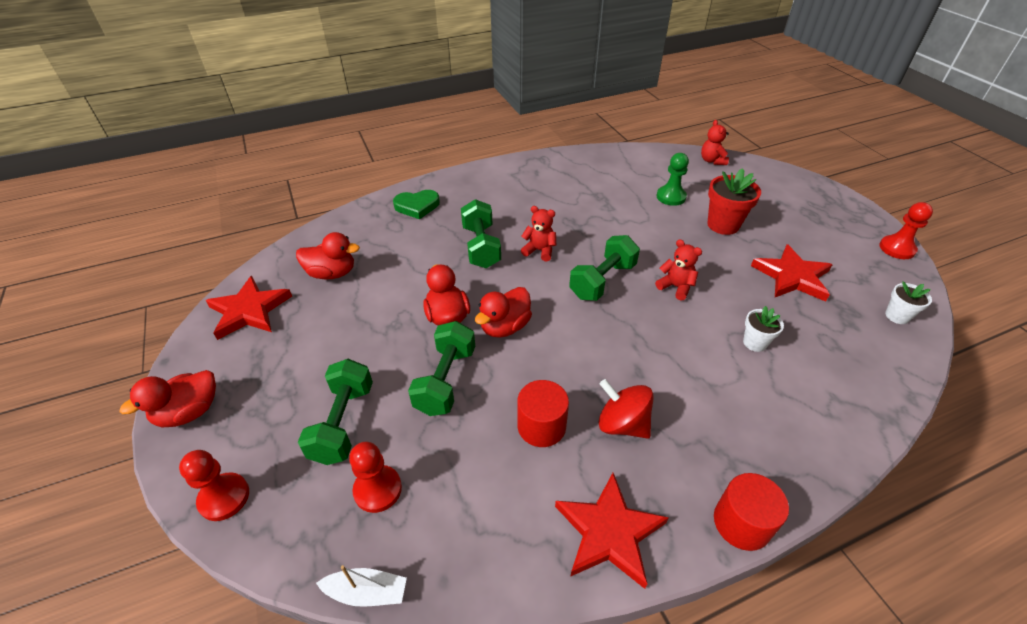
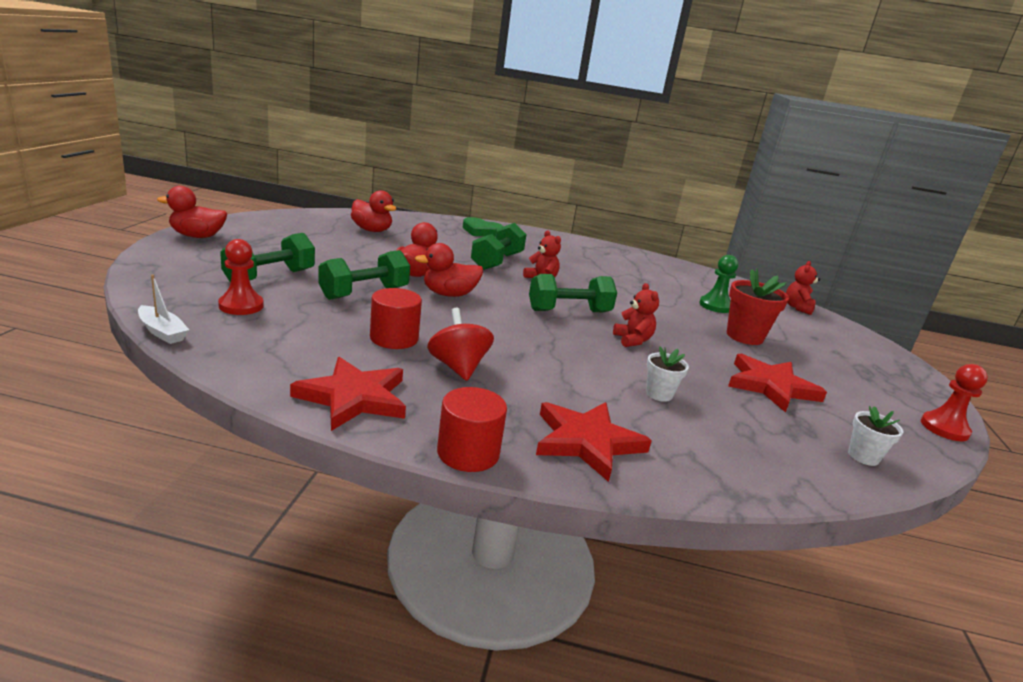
camera: 30 degrees right, 20 degrees down
red pawn [179,450,249,521] -> none
red star [206,276,292,340] -> red star moved to [536,402,652,482]

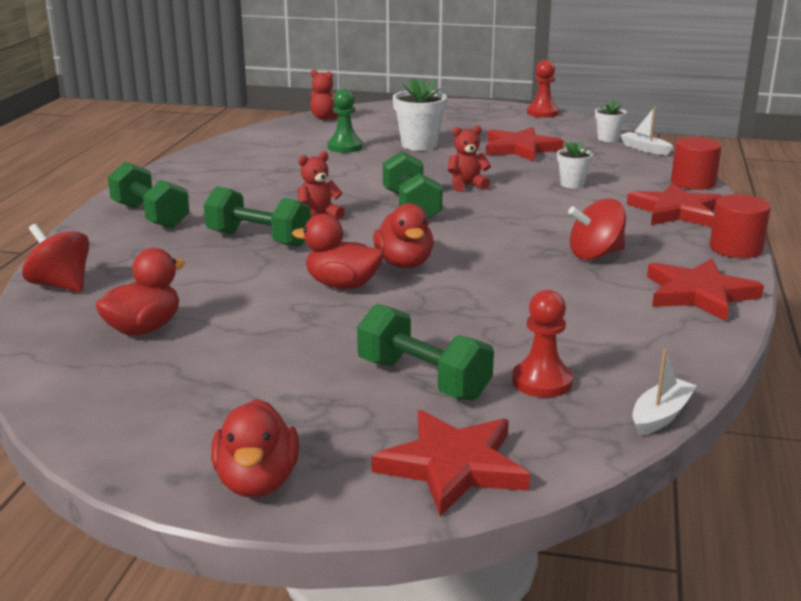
camera: 85 degrees left, 0 degrees up
green dumbbell [318,250,410,300] -> green dumbbell moved to [108,162,190,229]
red cylinder [370,288,422,349] -> red cylinder moved to [671,137,722,190]
green heart [463,217,503,237] -> none
red flower pot [727,268,789,345] -> white flower pot [393,78,447,151]
none -> red spinning top [22,224,89,292]
none -> red star [371,410,530,517]
none -> white boat [620,106,673,155]

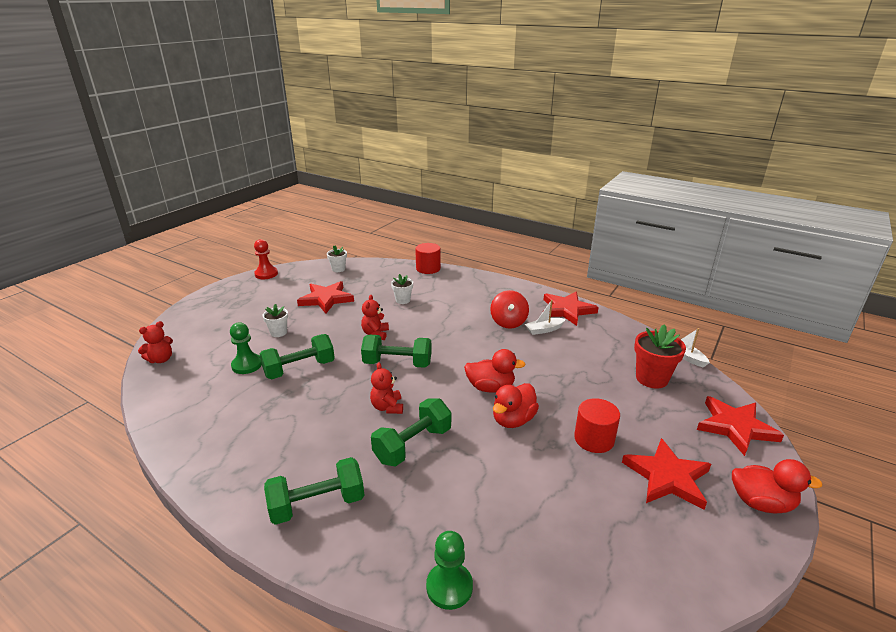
camera: 70 degrees left, 5 degrees up
red spinning top [22,224,89,292] -> green pawn [426,531,473,610]
red duck [95,248,185,336] -> none
green dumbbell [357,304,494,401] -> green dumbbell moved to [260,334,335,380]
white flower pot [393,78,447,151] -> white flower pot [263,304,288,337], size x0.59
red pawn [512,290,573,398] -> red flower pot [634,324,686,389]
white boat [620,106,673,155] -> white boat moved to [525,300,566,335]
red star [627,183,722,227] -> red star moved to [622,438,711,510]
red cylinder [710,194,771,258] -> red cylinder moved to [574,398,620,453]

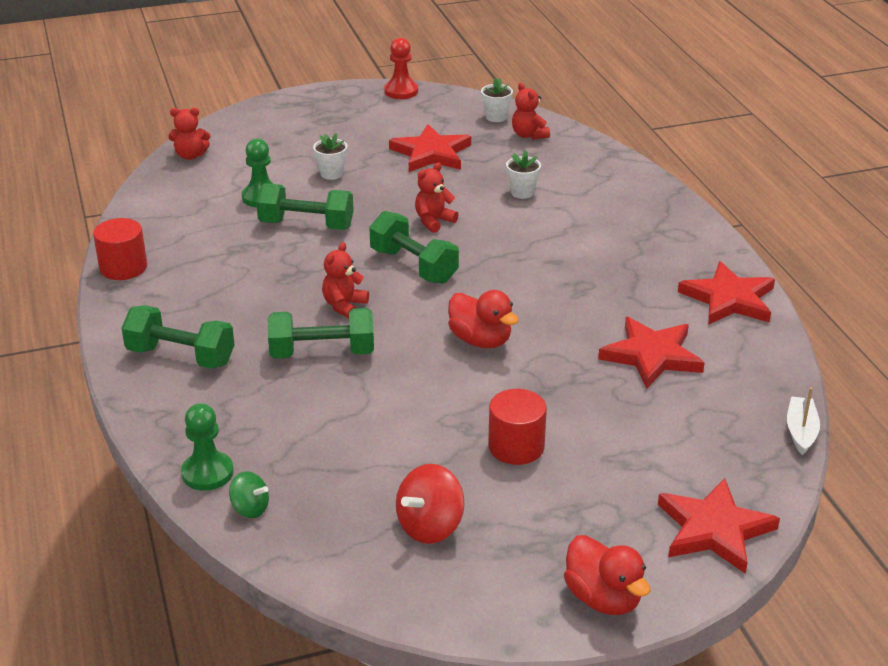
camera: 40 degrees right, 5 degrees up
red cylinder [415,243,441,274] -> red cylinder moved to [93,218,147,280]
red spinning top [490,290,529,329] -> red spinning top moved to [396,464,465,544]
red duck [493,383,539,428] -> none
white boat [525,300,566,335] -> none
red star [622,438,711,510] -> red star moved to [598,317,705,389]
red flower pot [634,324,686,389] -> none
none -> green spinning top [229,471,269,518]
none -> red teddy bear [512,83,550,140]

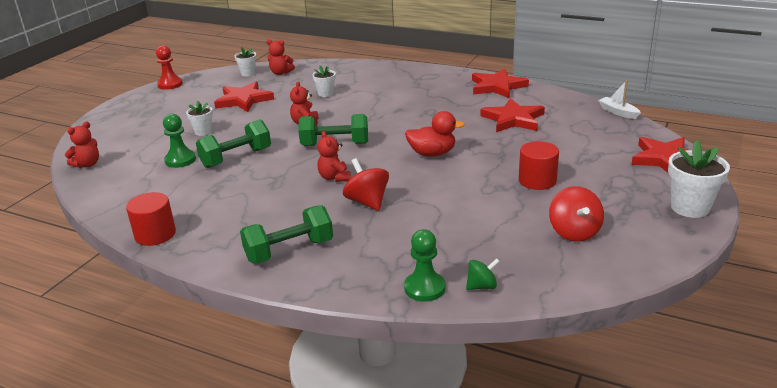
camera: 45 degrees left, 5 degrees down
green dumbbell [268,308,374,359] -> red spinning top [343,158,389,211]
red duck [564,535,651,615] -> white flower pot [668,140,730,218]

